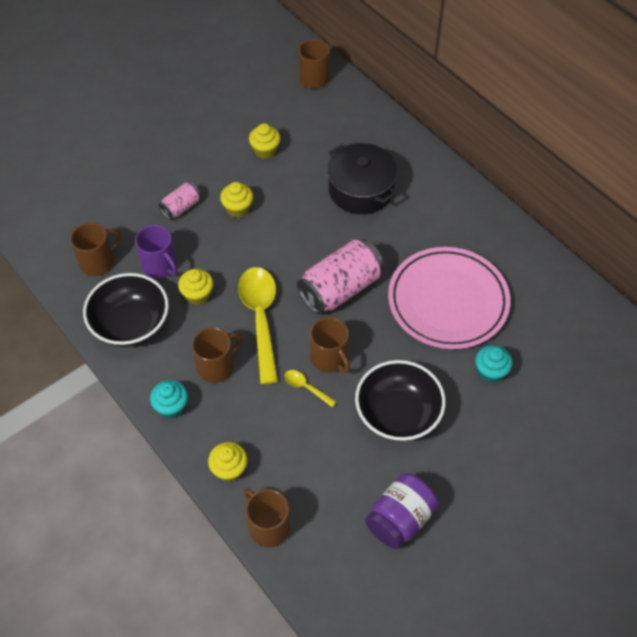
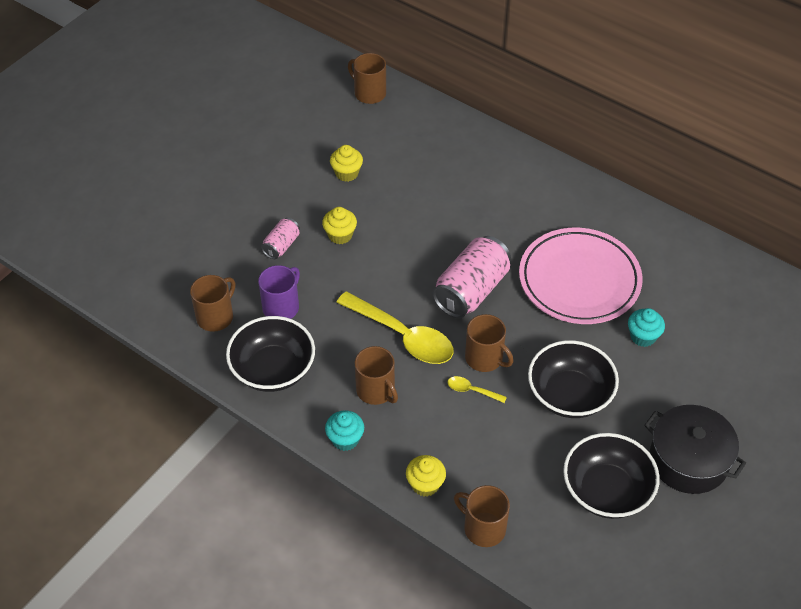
camera: 15 degrees left, 5 degrees down
purple mug [135,225,177,278] -> purple mug turned 90 degrees counterclockwise [258,265,300,319]
yellow cupcake [178,269,213,305] -> none
brown mug [192,327,242,383] -> brown mug turned 105 degrees clockwise [355,346,398,405]
yellow spoon [238,267,278,384] -> yellow spoon turned 150 degrees clockwise [336,291,453,364]
black pot [327,143,397,214] -> black pot moved to [644,405,746,494]
purple jar [365,473,439,549] -> black bowl [563,433,660,519]

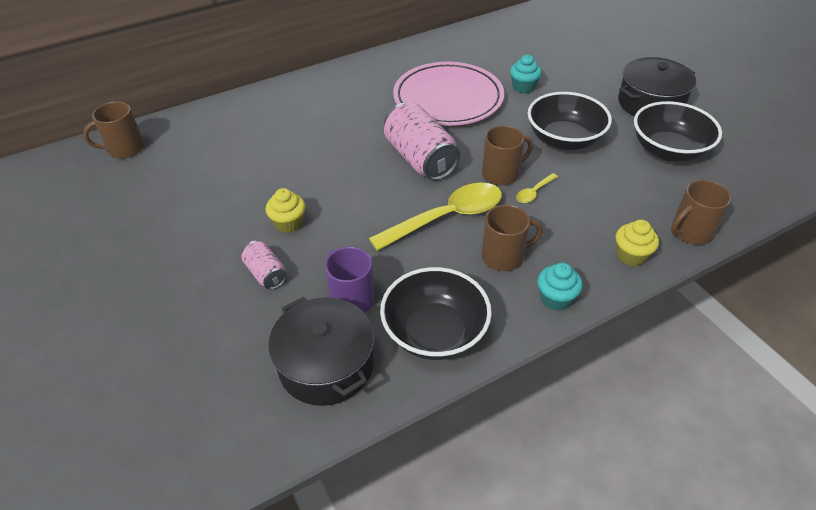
camera: 65 degrees left, 5 degrees down
brown mug [190,275,235,332] -> black pot [269,297,374,406]
yellow cupcake [330,145,363,182] -> none

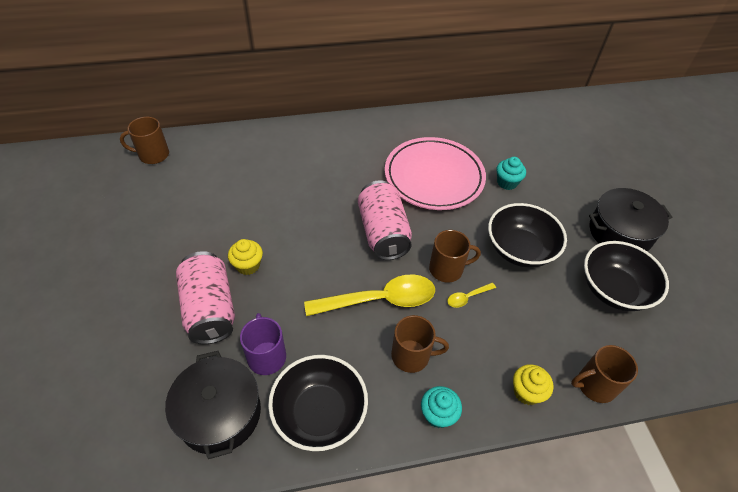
camera: 15 degrees right, 5 degrees up
pink can [241,241,287,290] -> pink can [176,251,235,344], size x1.94

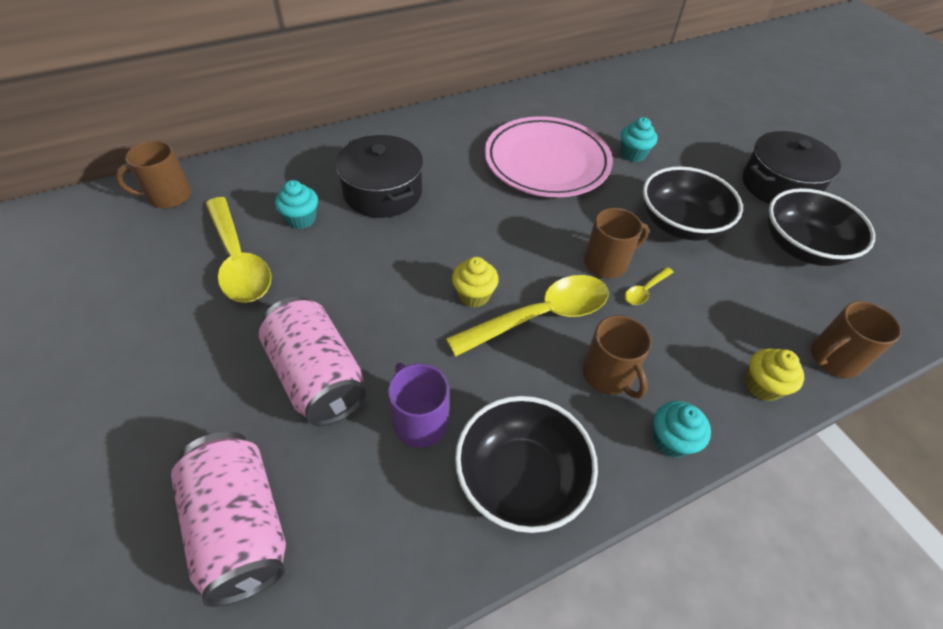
camera: 15 degrees left, 0 degrees up
black pot [165,351,261,459] -> black pot moved to [335,135,423,218]
yellow cupcake [228,239,263,275] -> yellow cupcake moved to [452,257,499,308]
pink can [358,180,412,260] -> pink can moved to [171,432,286,607]
brown mug [391,315,449,373] -> brown mug turned 75 degrees clockwise [583,315,651,399]
none -> yellow spoon [205,197,271,303]
none -> turquoise cupcake [275,180,318,229]

